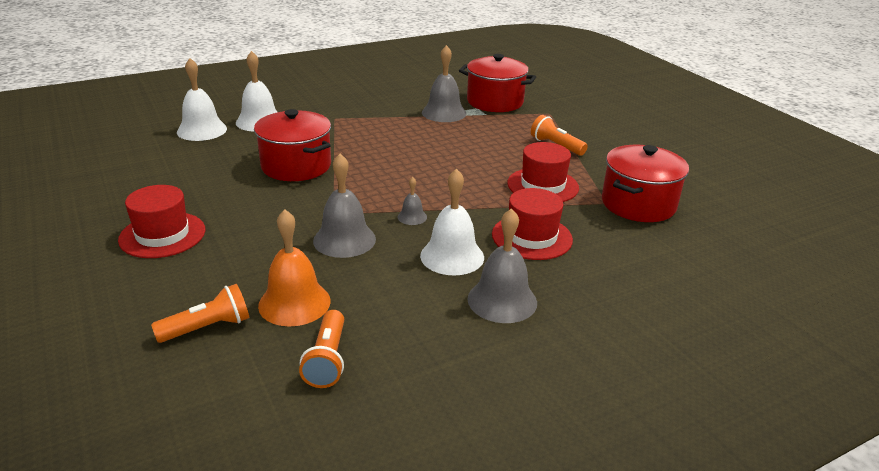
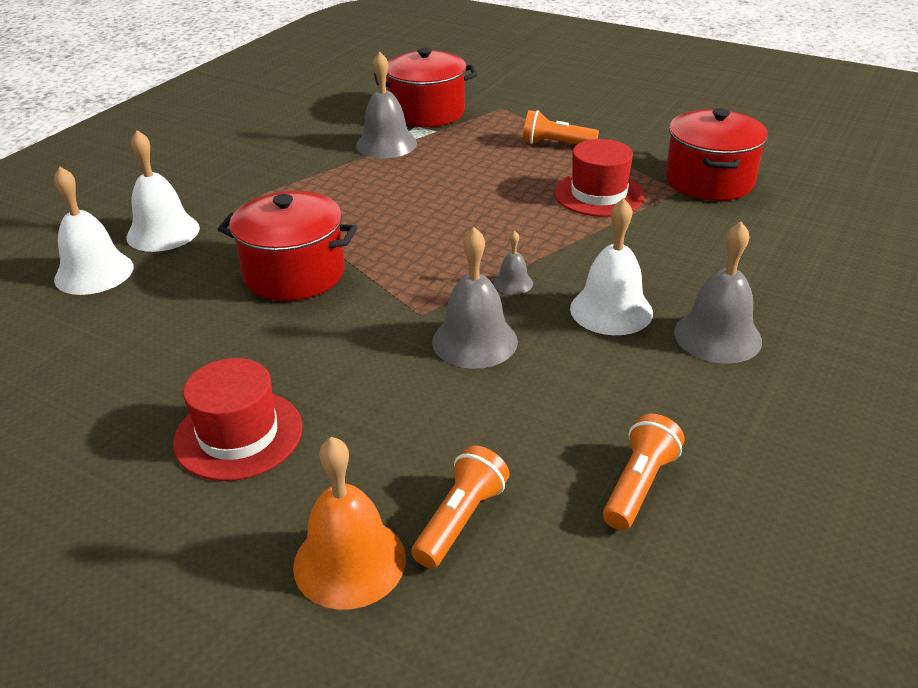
camera: 30 degrees left, 5 degrees up
orange bell [258,209,330,326] -> orange bell moved to [293,437,406,610]
orange flashlight [299,310,344,388] -> orange flashlight turned 120 degrees counterclockwise [603,414,684,530]
red hat [492,188,573,260] -> none

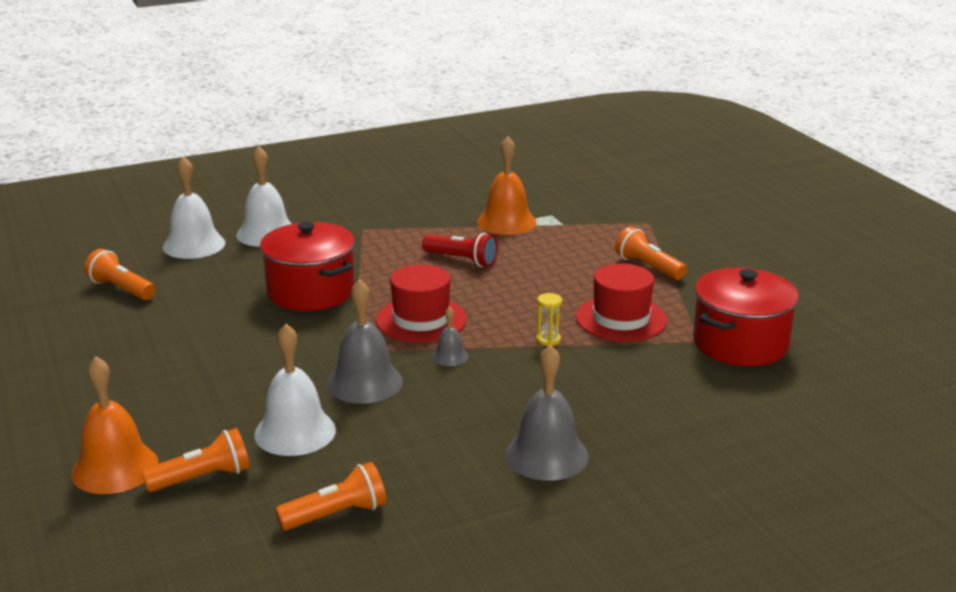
camera: 35 degrees right, 10 degrees down
red hat [173,358,303,481] -> red hat moved to [376,264,467,343]
grey bell [356,52,417,158] -> orange bell [477,136,537,235]
red pot [374,48,478,127] -> none
white bell [570,198,653,335] -> white bell moved to [254,324,336,456]
none -> orange flashlight [84,249,155,300]
none -> red flashlight [422,233,498,267]
none -> yellow hourglass [536,293,562,346]

